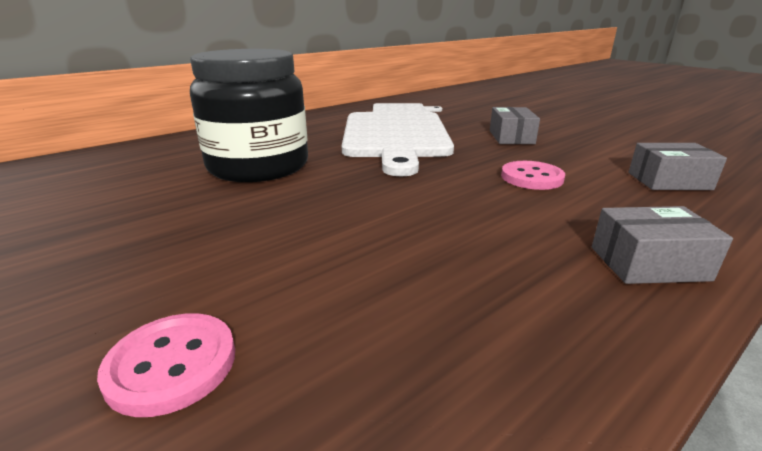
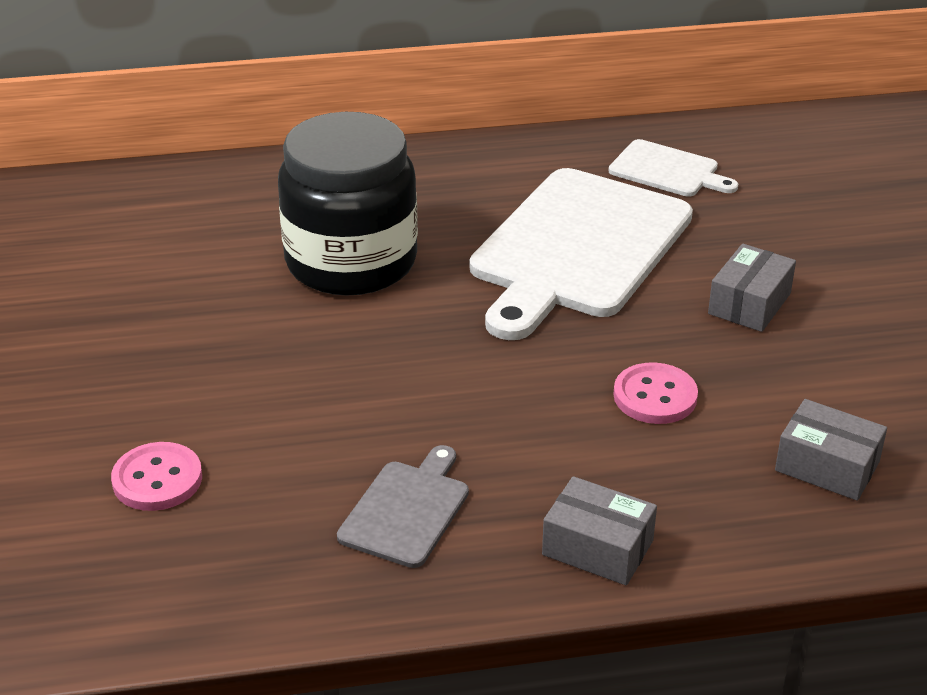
camera: 30 degrees right, 10 degrees up
none -> grey cutting board [337,445,469,568]

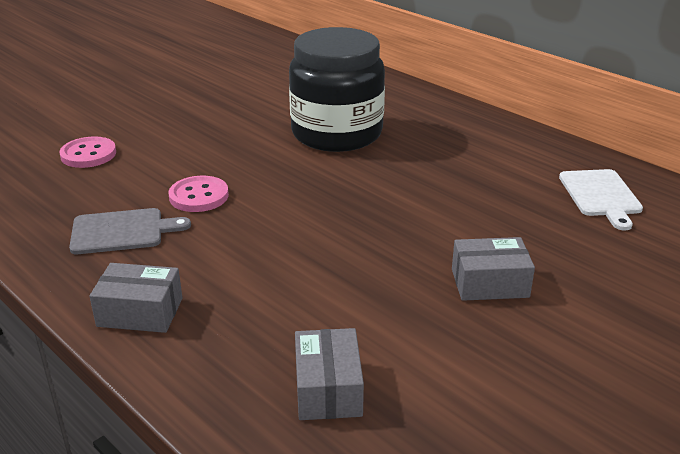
camera: 55 degrees right, 5 degrees down
white cutting board [470,168,693,340] -> none
grey box [542,476,657,586] -> grey box turned 75 degrees counterclockwise [90,263,183,333]
pink button [613,363,698,424] -> pink button moved to [168,176,229,212]

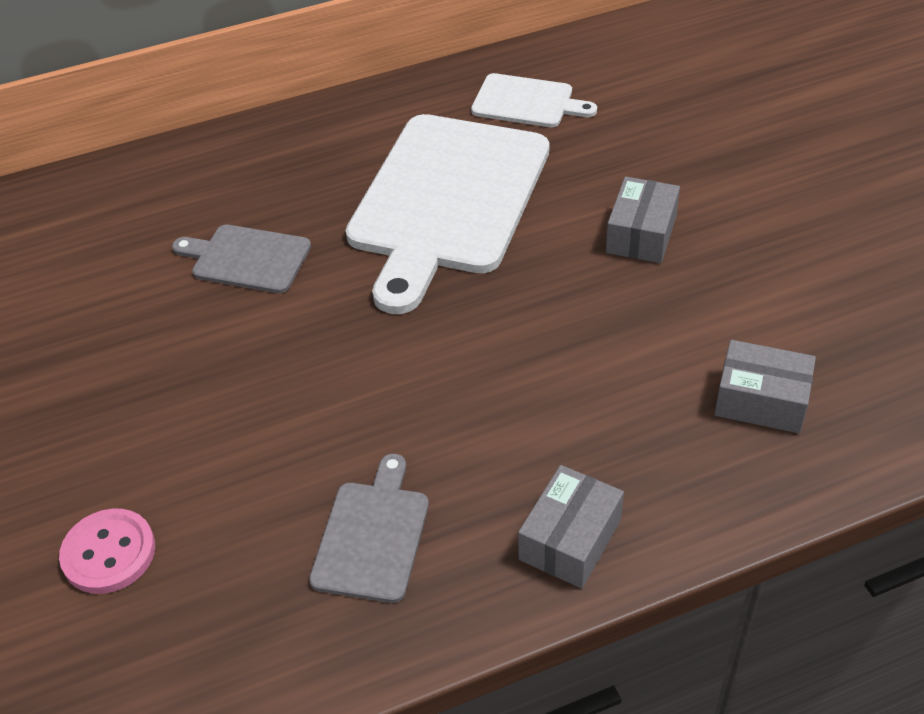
camera: 65 degrees left, 15 degrees up
pink button [168,176,229,212] -> none
black jar [289,27,385,152] -> grey cutting board [172,225,311,293]
none -> white cutting board [346,114,549,314]

